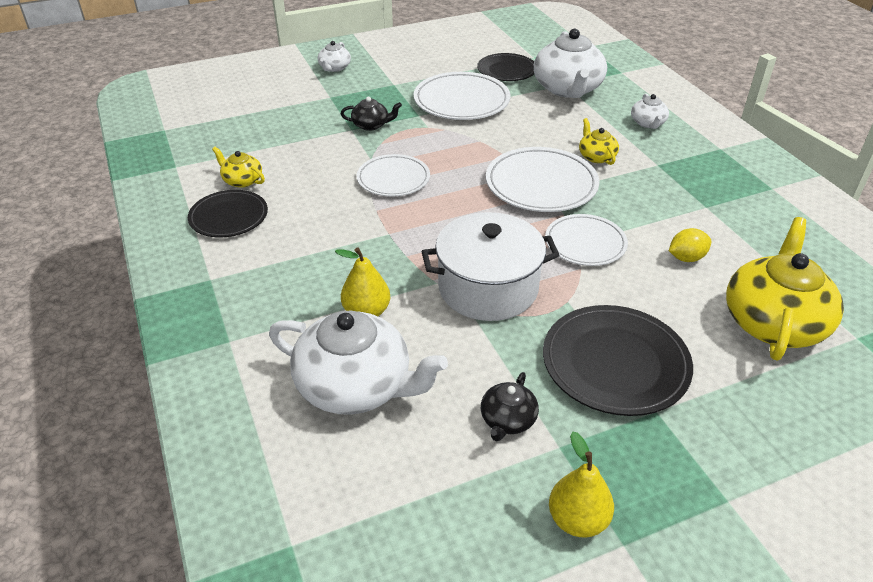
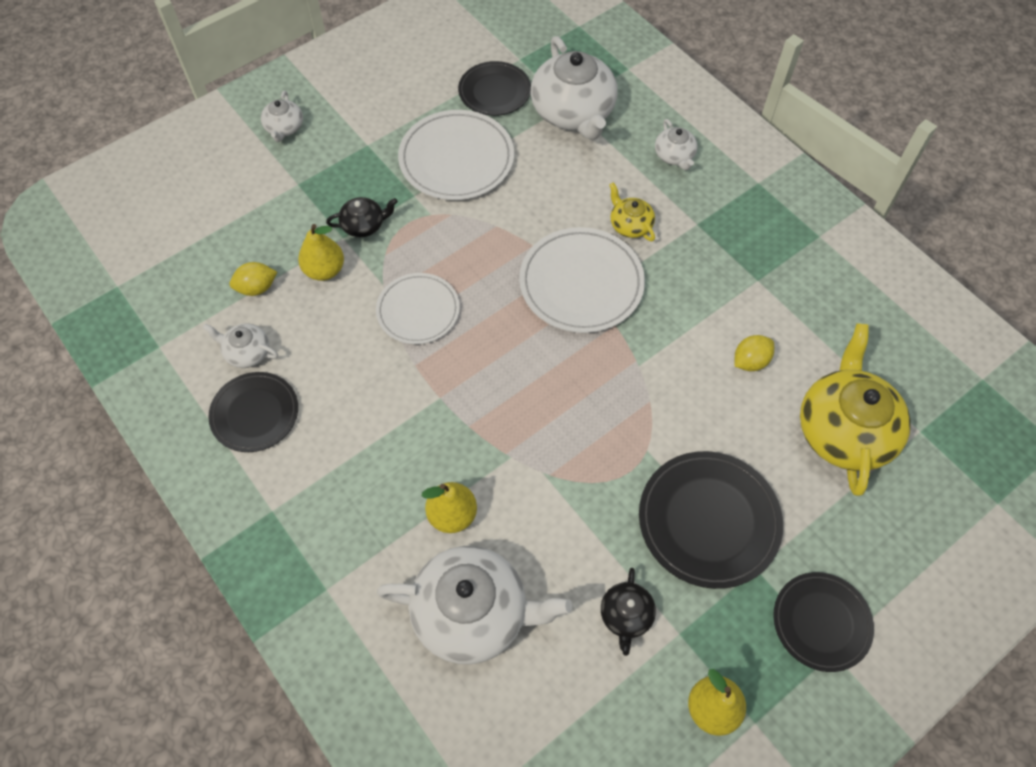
camera: 15 degrees left, 20 degrees up
yellow teapot [212,146,265,188] -> white teapot [203,324,278,368]
white pot [421,212,560,321] -> none
white plate [545,214,628,266] -> none
none -> yellow lemon [230,262,277,296]
none -> yellow pear [298,224,344,281]
none -> black plate [774,572,874,672]

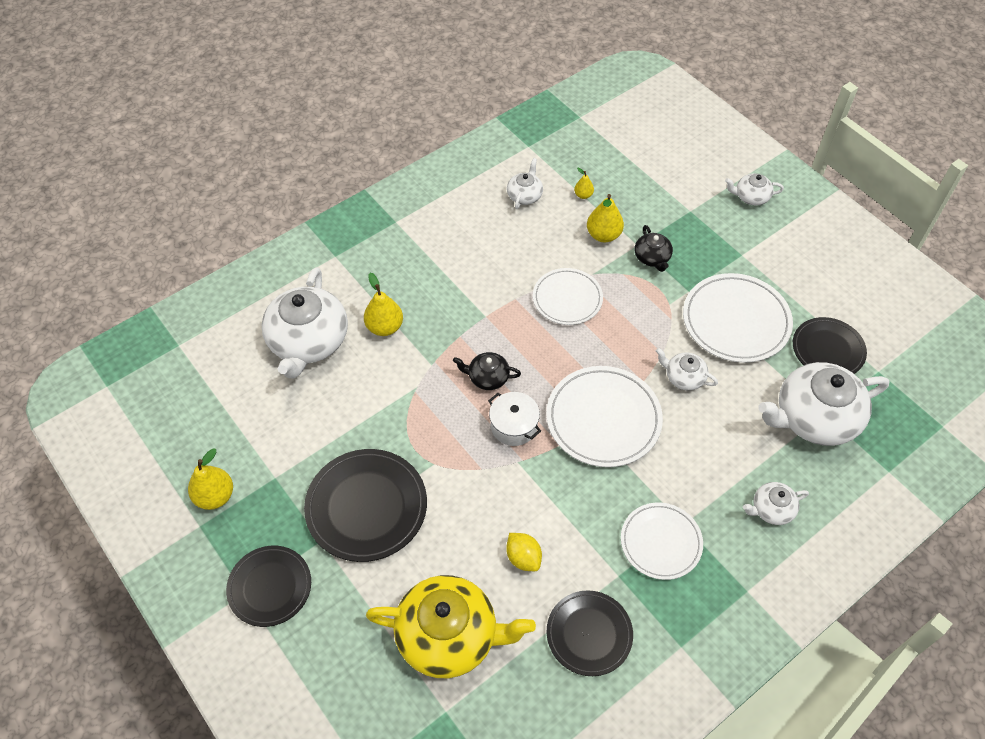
camera: 90 degrees right, 5 degrees down
black plate [208,372,298,452] -> black plate moved to [547,590,633,676]
yellow lemon [230,262,277,296] -> yellow pear [574,168,594,199]
black teapot [601,568,656,656] -> black teapot moved to [453,352,521,390]
yellow teapot [609,182,655,241] -> none
none -> white pot [488,392,541,446]
none -> white plate [621,503,703,580]
none -> white teapot [656,348,718,391]

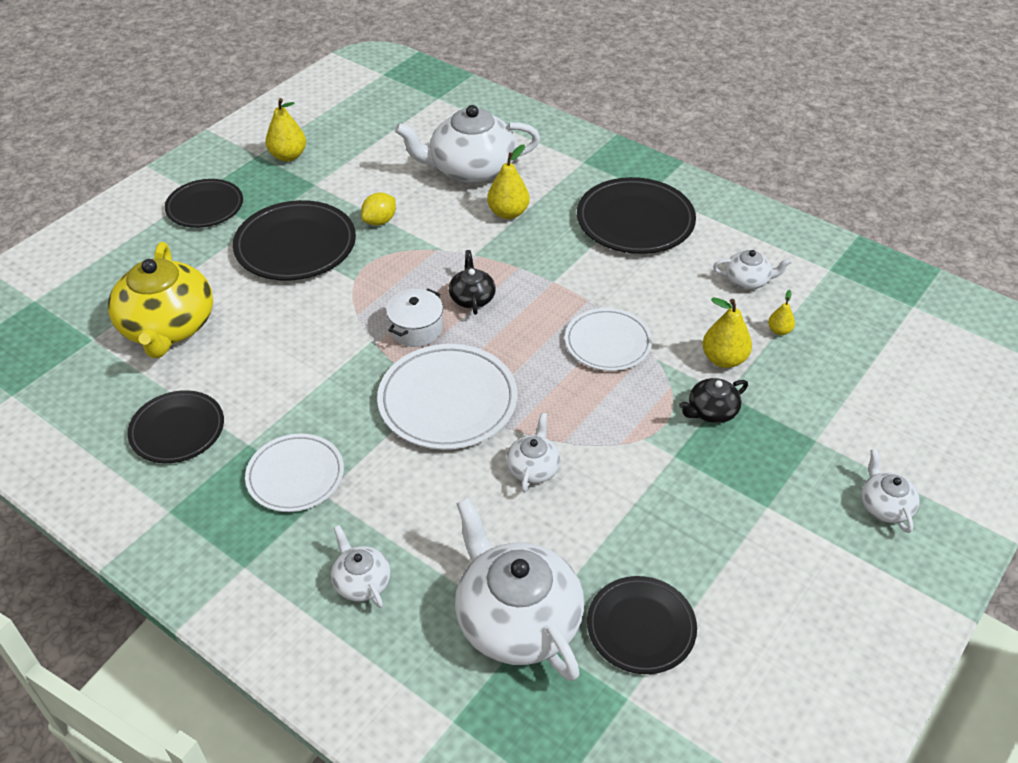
camera: 75 degrees right, 10 degrees down
yellow lemon [506,533,542,571] -> yellow lemon moved to [361,192,396,226]
white plate [683,273,793,363] -> none
none -> black plate [577,177,696,254]

